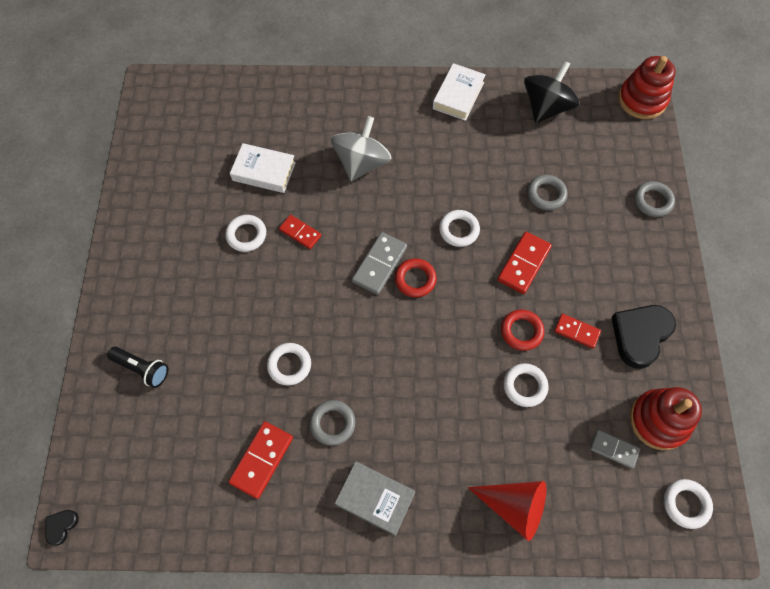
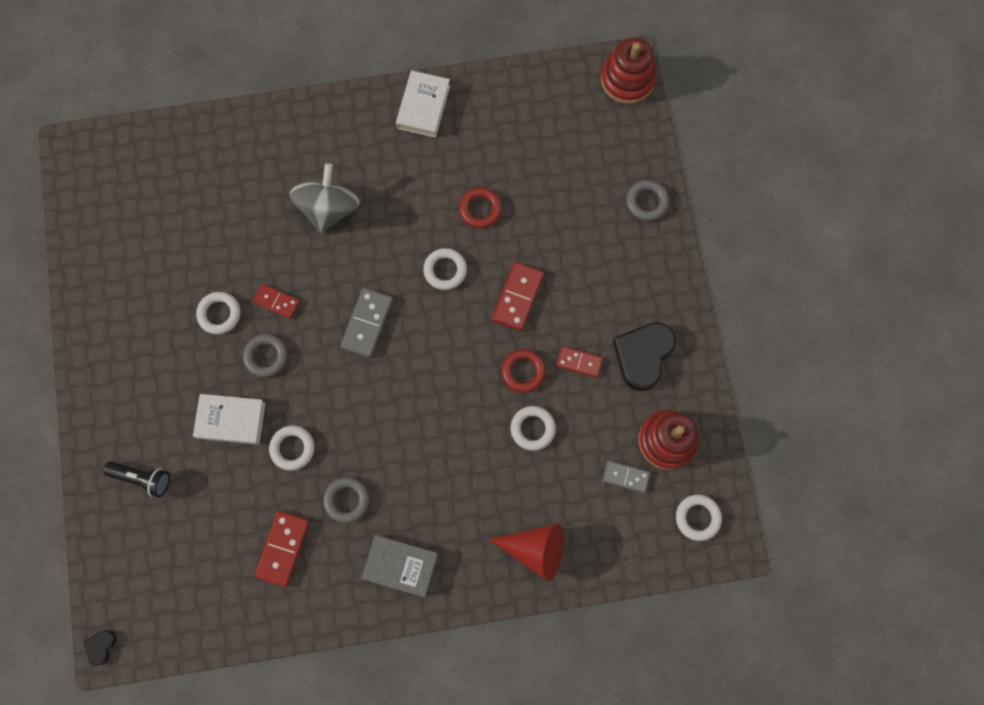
camera: 10 degrees left, 10 degrees up
white book [230,143,296,193] -> white book moved to [193,394,265,445]
red ring [395,258,437,297] -> red ring moved to [459,187,502,229]
black spinning top [524,61,580,123] -> none
grey ring [528,175,568,210] -> grey ring moved to [243,334,288,377]

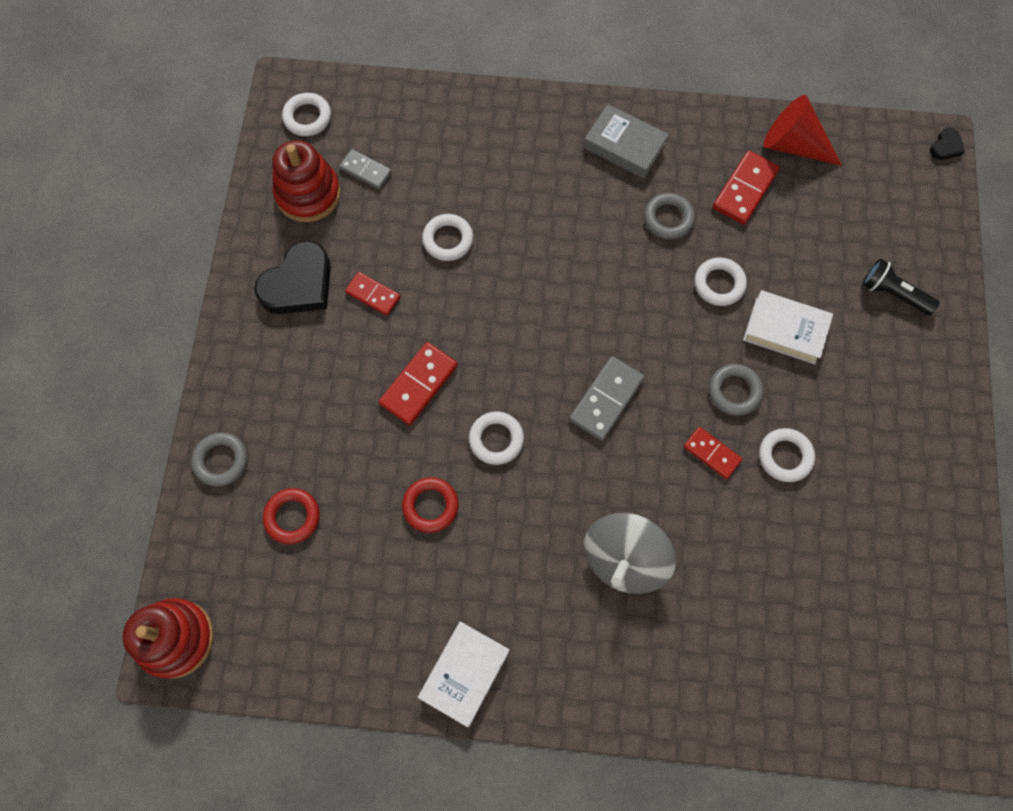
camera: 165 degrees left, 5 degrees down
red cone [488,524,564,581] -> red cone moved to [763,95,842,166]
red ring [501,349,546,393] -> red ring moved to [263,488,320,544]

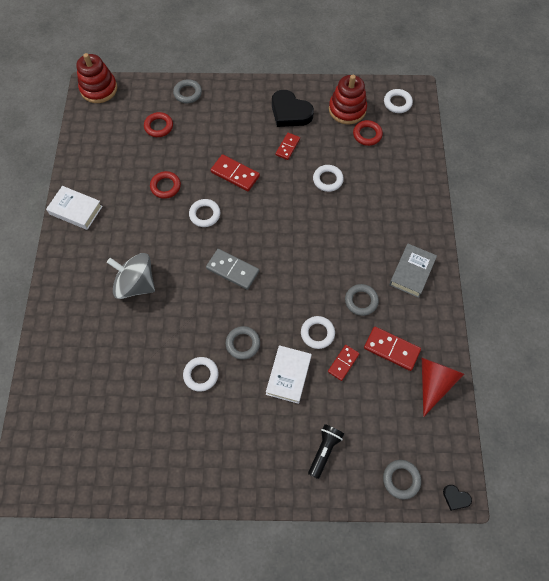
camera: 85 degrees right, 5 degrees down
grey domino [339,149,392,190] -> red ring [353,120,383,146]
red domino [684,427,742,479] -> red domino moved to [328,345,360,381]
none -> grey ring [383,460,421,500]

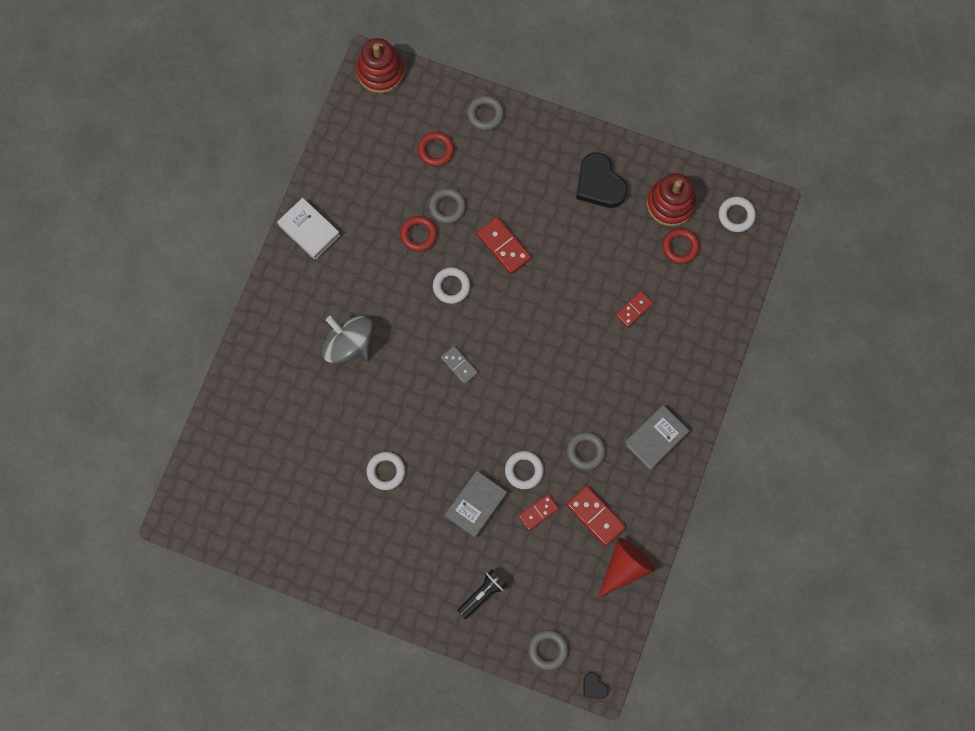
camera: 20 degrees right, 10 degrees up
grey domino [206,249,259,290] -> grey domino [441,346,478,384], size x0.65
grey ring [226,326,260,360] -> grey ring moved to [429,188,466,224]
white book [266,345,312,404] -> grey book [445,471,507,538]
red domino [275,133,300,160] -> red domino moved to [616,291,654,327]
white ring [313,165,344,192] -> none

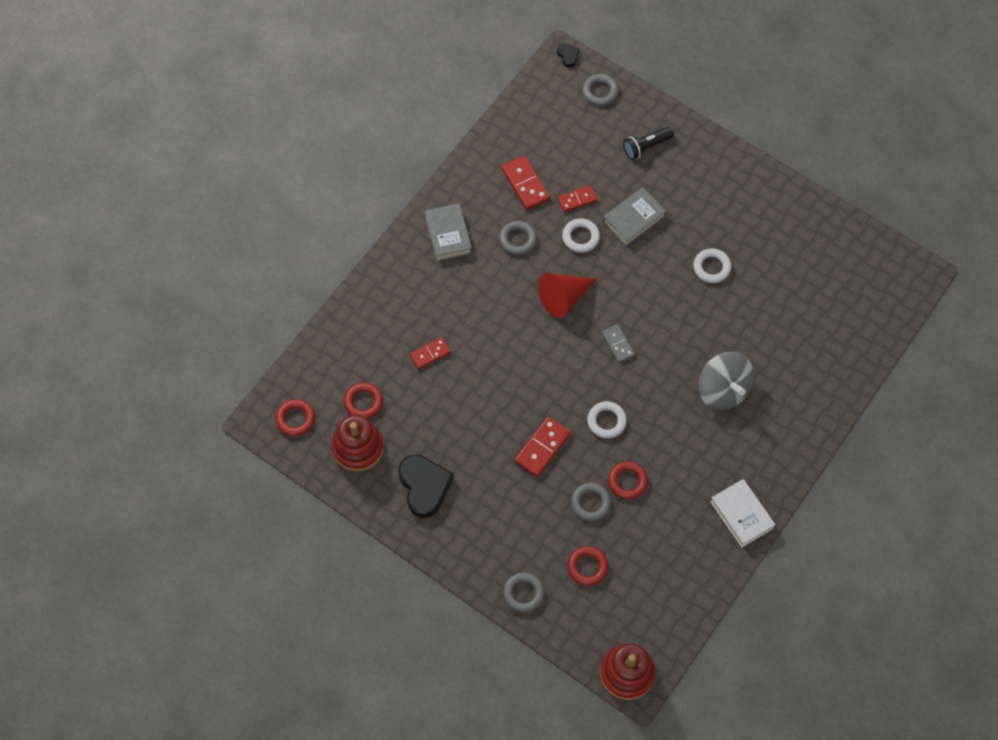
camera: 165 degrees left, 10 degrees down
red domino [477,217,532,274] -> red domino turned 60 degrees clockwise [514,416,571,477]
red cone [598,538,655,598] -> red cone moved to [538,273,597,318]
grey book [624,405,689,470] -> grey book turned 75 degrees counterclockwise [425,203,472,262]
white ring [719,197,756,232] -> red ring [276,399,315,436]

